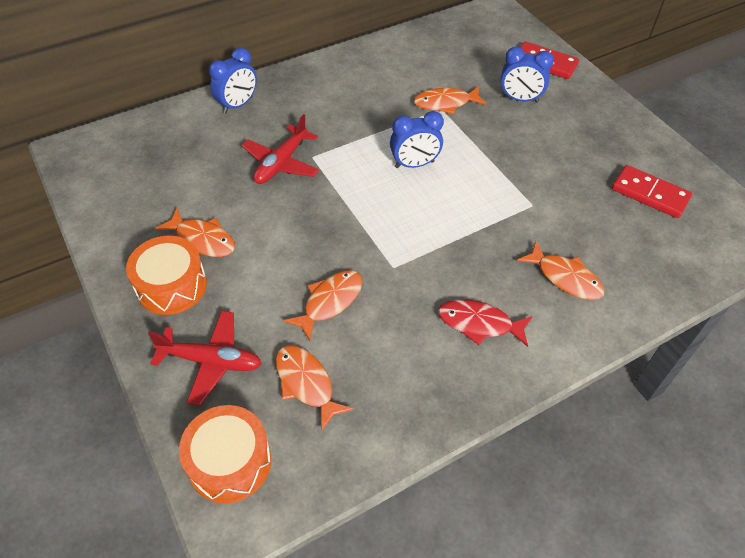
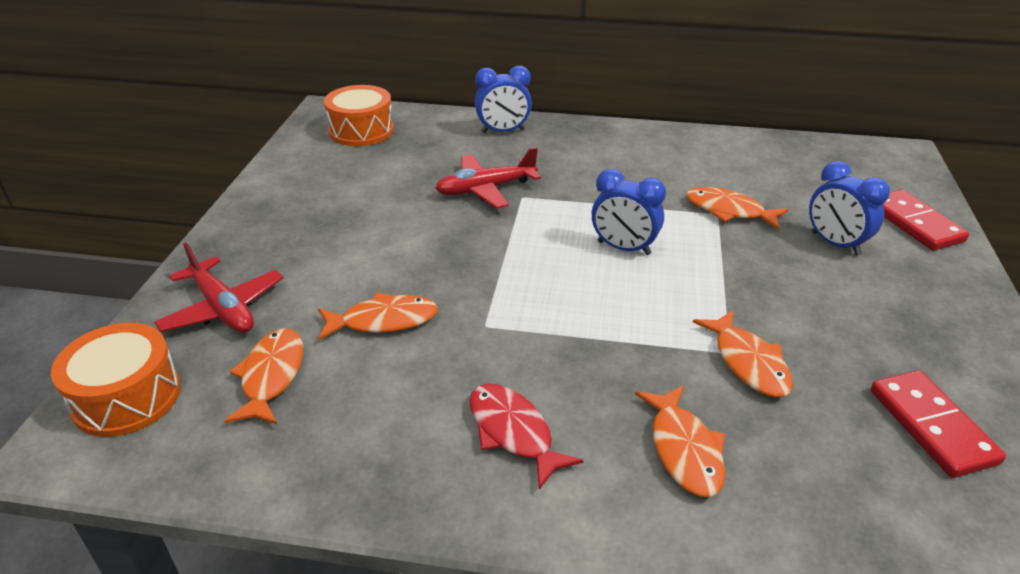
camera: 40 degrees right, 15 degrees down
orange drum [126,236,207,315] -> orange drum moved to [324,85,394,146]
orange fish [155,208,235,257] -> orange fish moved to [693,310,793,397]

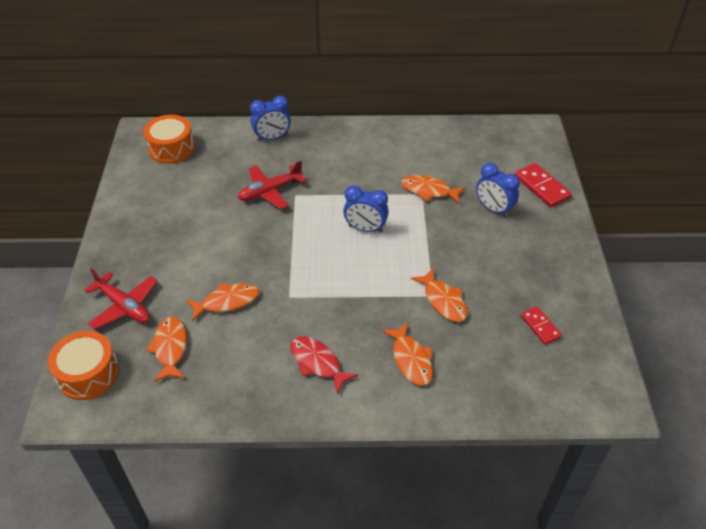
camera: 10 degrees left, 10 degrees up
red domino [871,370,1006,478] -> red domino [521,307,562,345], size x0.63

